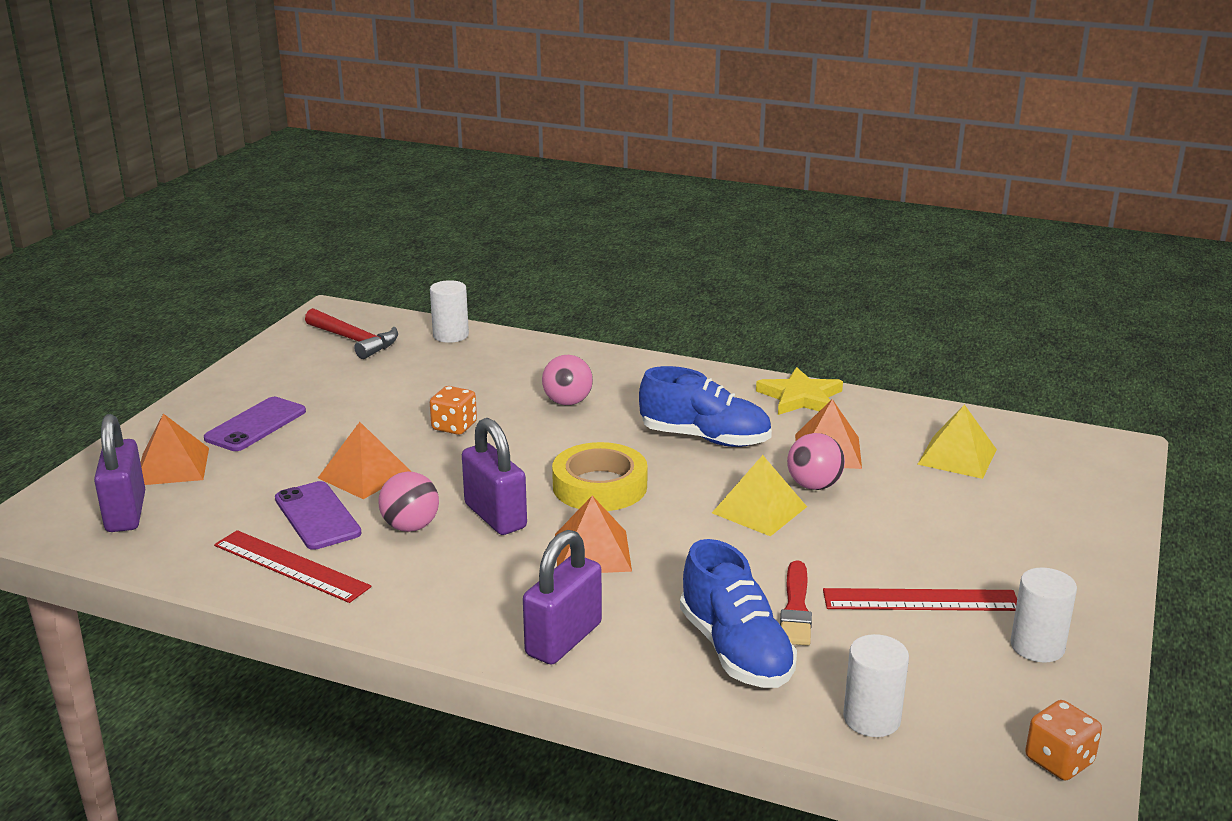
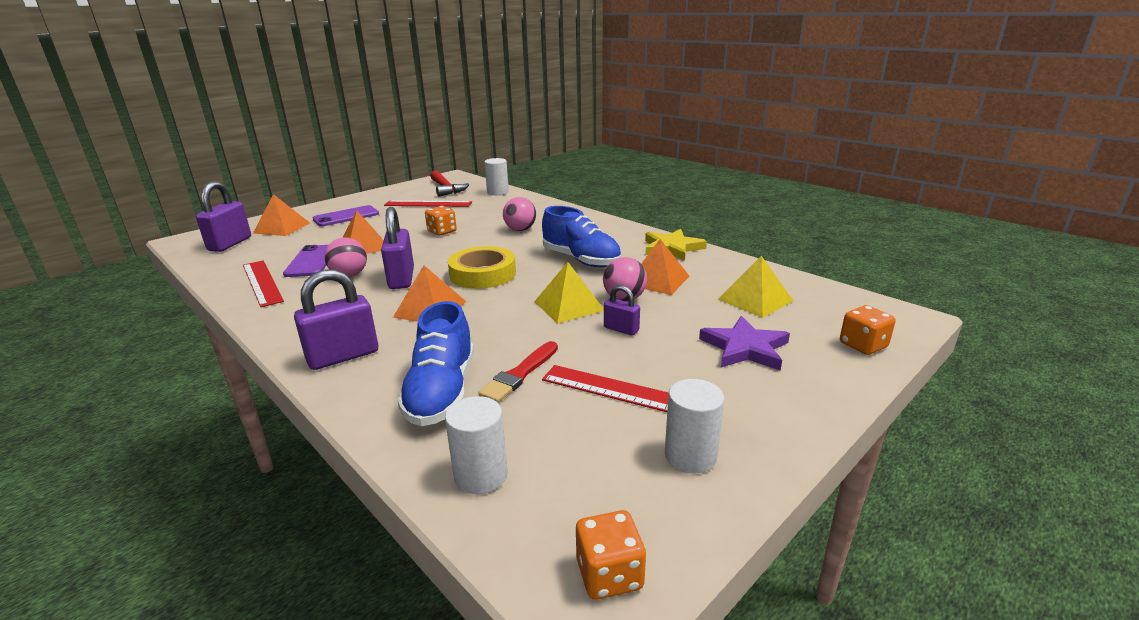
camera: 25 degrees right, 0 degrees up
none -> red ruler [384,200,472,207]
none -> purple padlock [604,285,640,336]
none -> purple star [699,316,790,371]
none -> orange dice [840,305,896,355]

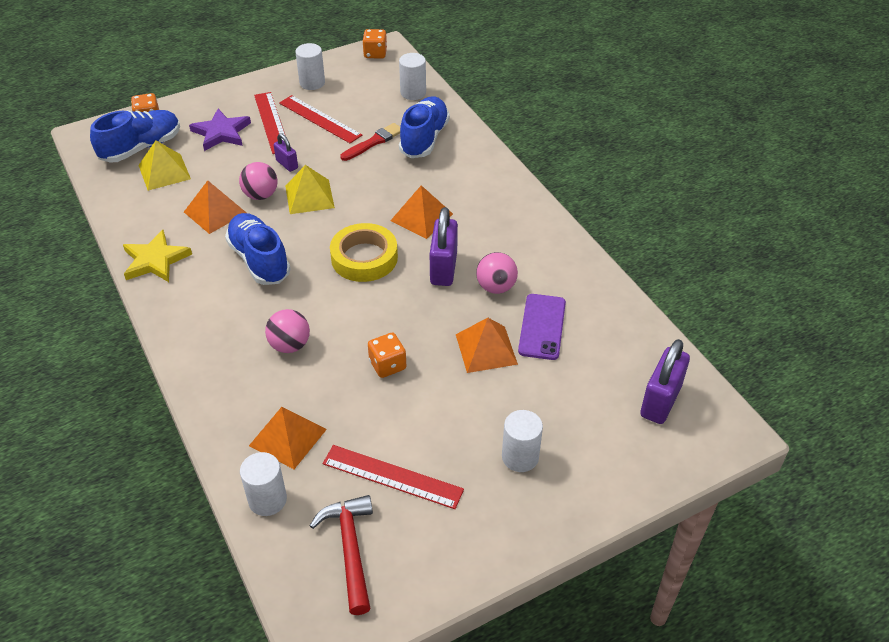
camera: 165 degrees left, 20 degrees up
red ruler [243,261,284,307] -> red ruler moved to [254,92,286,154]
orange pyramid [253,194,310,236] -> orange pyramid moved to [249,407,327,469]
purple padlock [294,269,378,370] -> none
purple phone [313,205,379,226] -> white cylinder [502,410,543,472]
none -> blue shoe [90,110,180,163]

